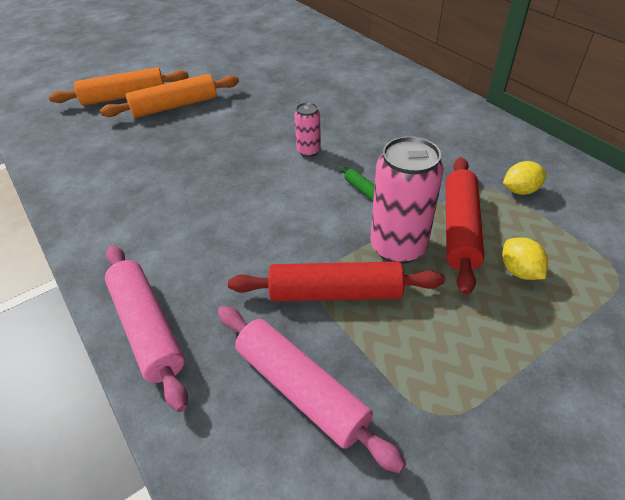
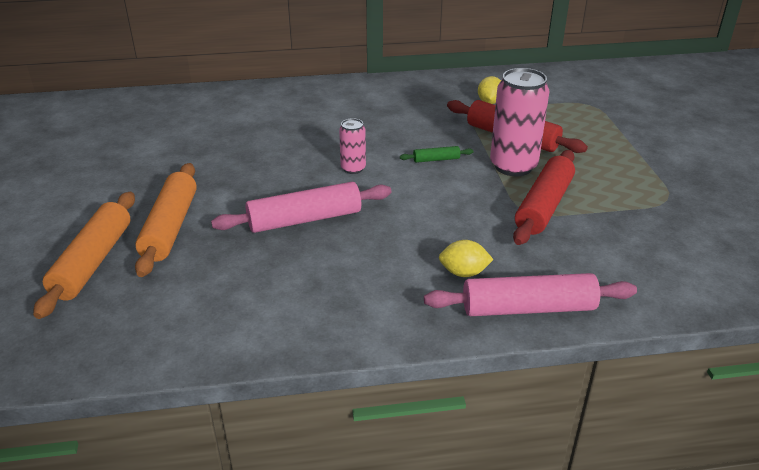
camera: 65 degrees left, 10 degrees down
pink rolling pin [218,306,406,474] -> pink rolling pin moved to [211,182,392,233]
yellow lemon [502,237,548,280] -> yellow lemon moved to [439,240,494,277]

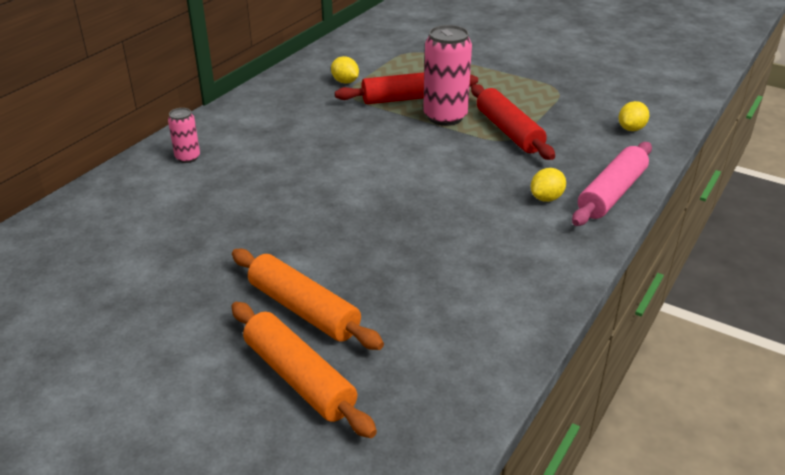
camera: 50 degrees left, 0 degrees up
pink rolling pin [211,182,392,233] -> none
pink can [339,118,366,174] -> pink can moved to [168,108,200,163]
green rolling pin [400,146,474,163] -> none
none -> yellow lemon [619,101,649,131]

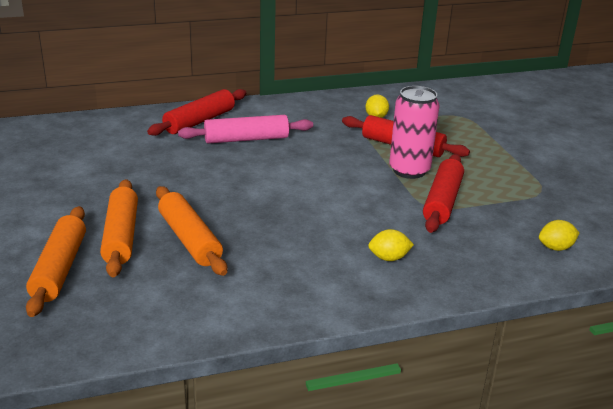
camera: 40 degrees right, 5 degrees down
pink can [168,108,200,163] -> red rolling pin [147,89,246,136]
pink rolling pin [572,142,652,226] -> pink rolling pin moved to [178,115,313,144]
none -> orange rolling pin [156,186,227,276]

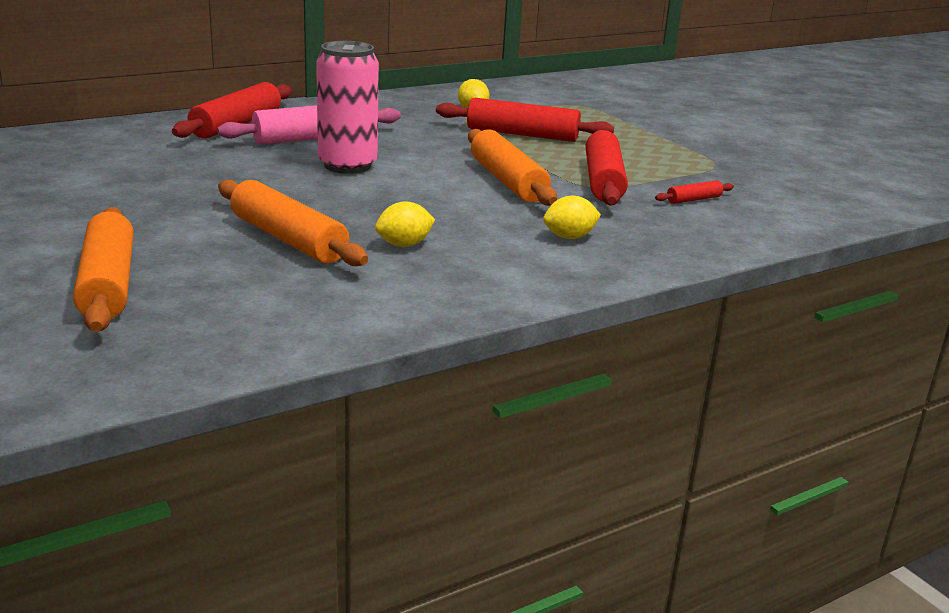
camera: 15 degrees left, 5 degrees down
orange rolling pin [100,179,138,277] -> orange rolling pin moved to [468,129,557,206]
pink can [389,86,440,179] -> pink can moved to [316,41,379,174]
yellow lemon [539,220,579,251] -> yellow lemon moved to [375,201,435,247]
none -> red rolling pin [655,180,734,204]

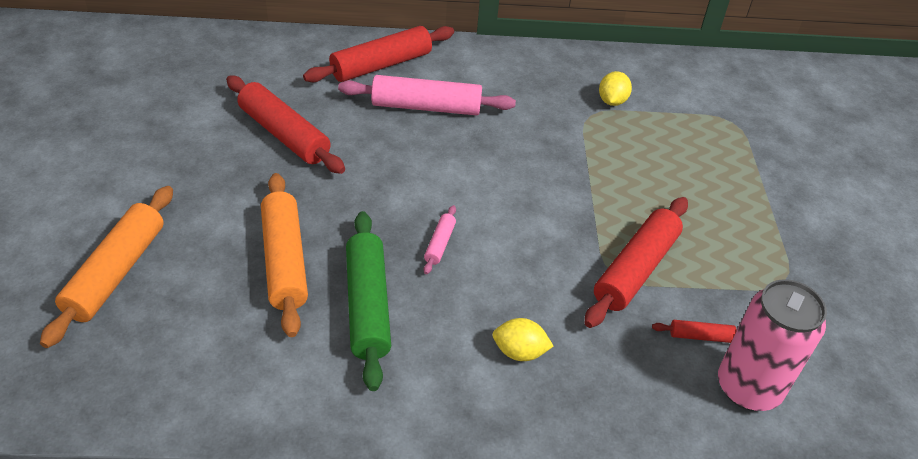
camera: 30 degrees right, 20 degrees up
pink can [316,41,379,174] -> pink can moved to [718,279,827,411]
yellow lemon [375,201,435,247] -> green rolling pin [346,211,391,391]
red rolling pin [436,98,614,142] -> red rolling pin moved to [226,75,345,174]
orange rolling pin [468,129,557,206] -> none
none -> pink rolling pin [424,205,456,274]

